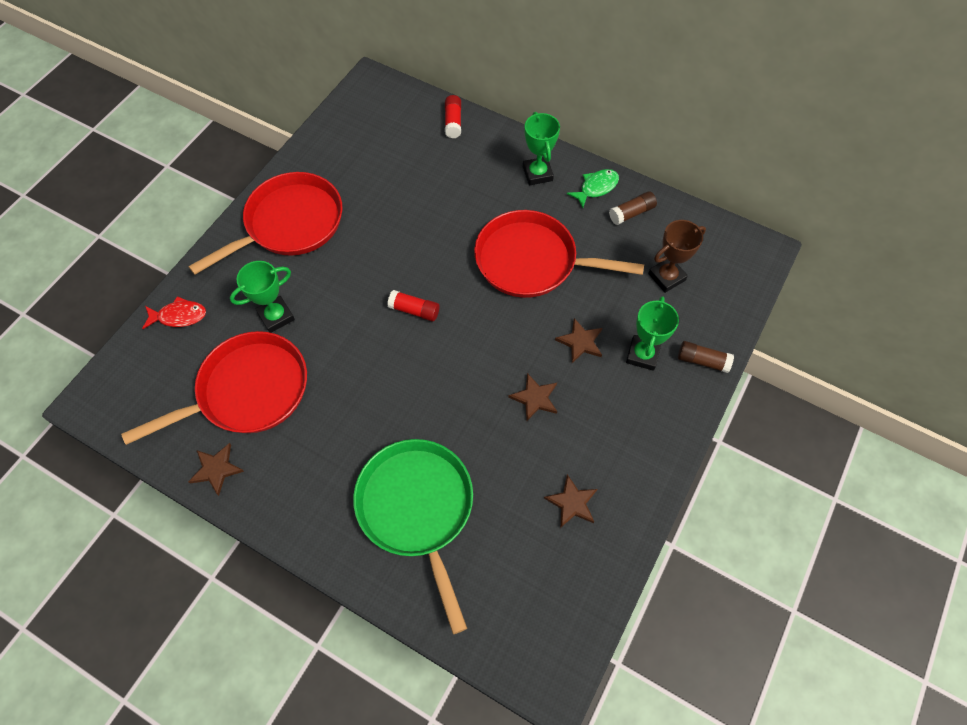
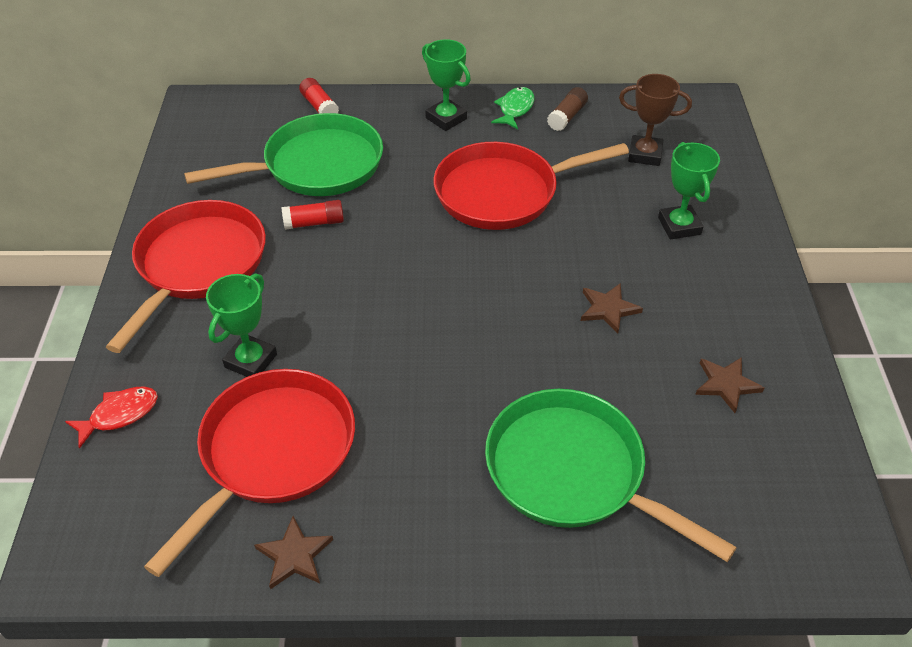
camera: 30 degrees left, 15 degrees down
red glue stick [387,290,440,321] -> red glue stick moved to [282,200,344,230]
brown star [555,318,602,363] -> none
brown trophy [648,220,706,293] -> brown trophy turned 75 degrees clockwise [619,74,692,166]
brown glue stick [678,341,734,373] -> none
none -> green pan [184,113,383,196]

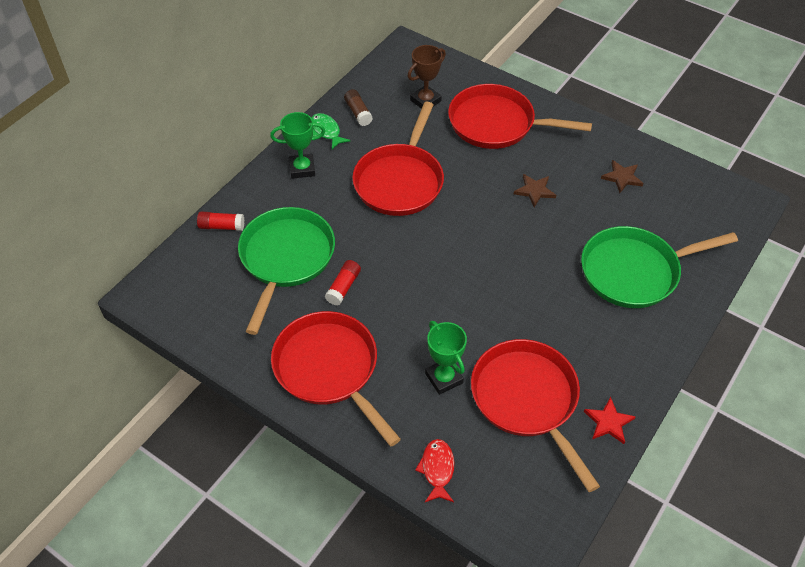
camera: 55 degrees left, 5 degrees up
brown star [254,516,333,589] -> red star [584,397,636,444]
green trophy [658,142,720,239] -> red pan [448,84,592,149]

